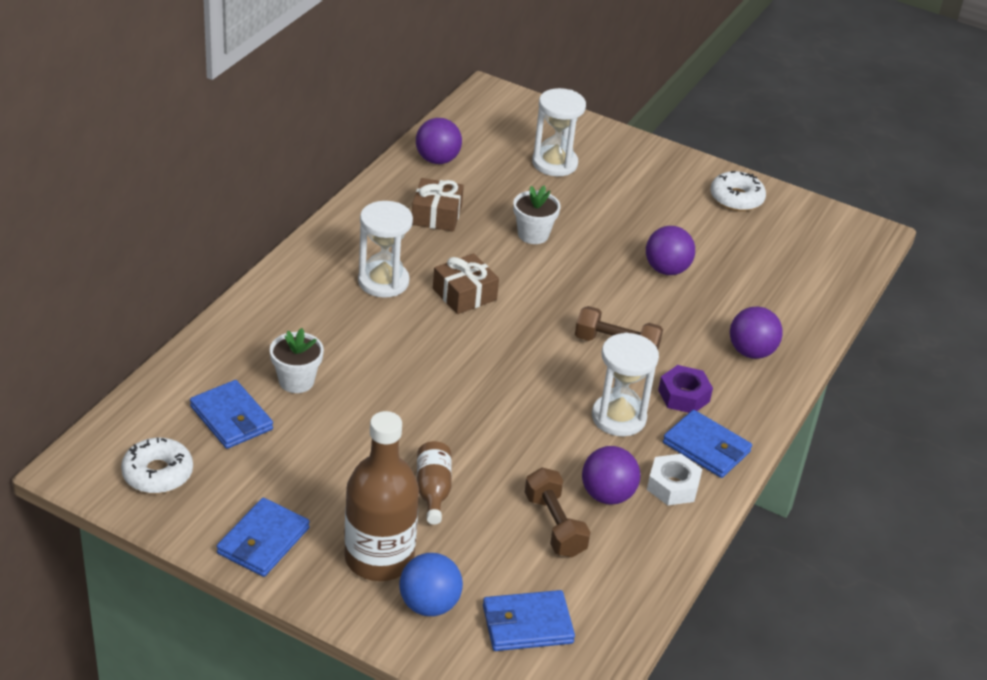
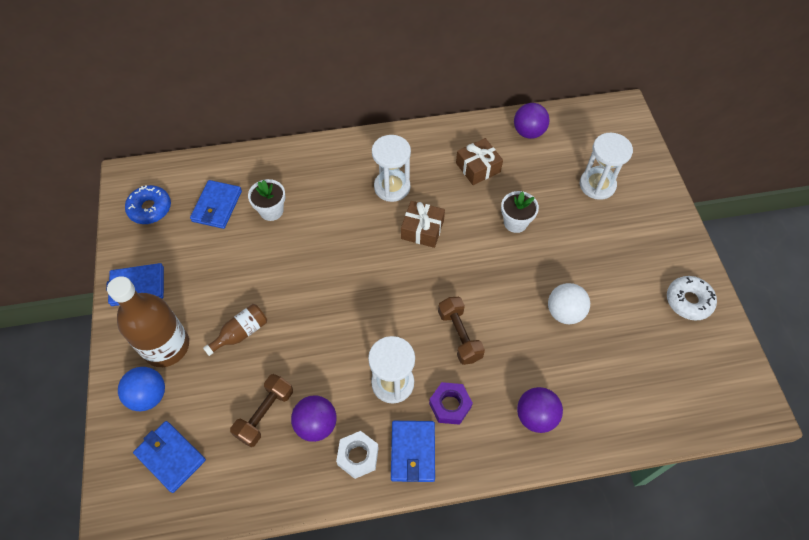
camera: 55 degrees right, 20 degrees up
white donut [121,437,193,494] -> blue donut [125,185,171,224]
purple ball [646,226,695,275] -> white ball [548,283,590,324]

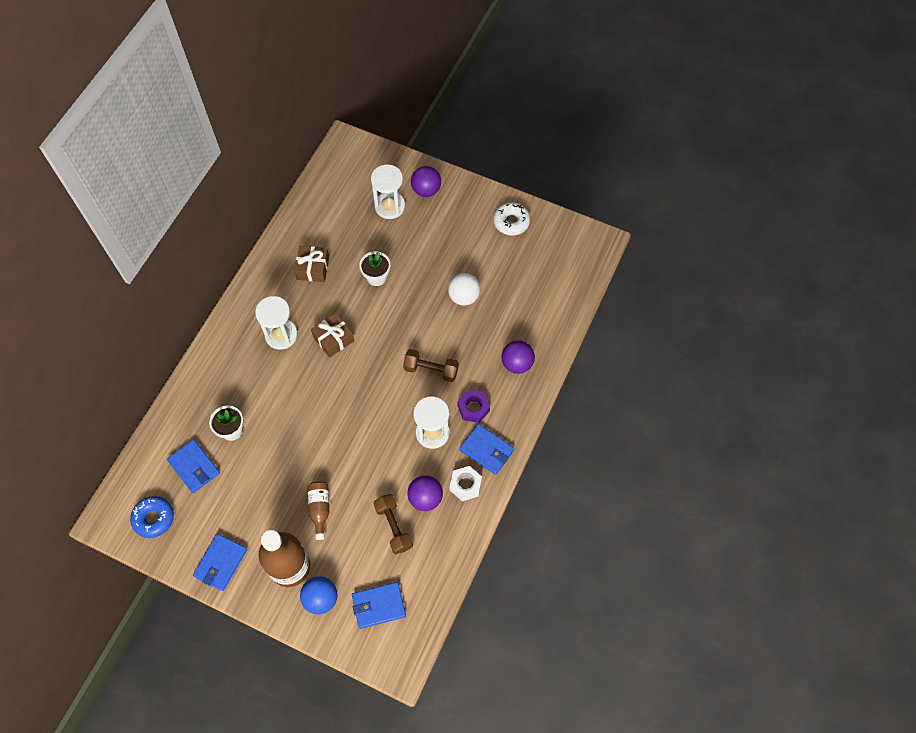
camera: 55 degrees left, 5 degrees up
purple ball [514,103,550,139] -> purple ball moved to [411,166,441,197]

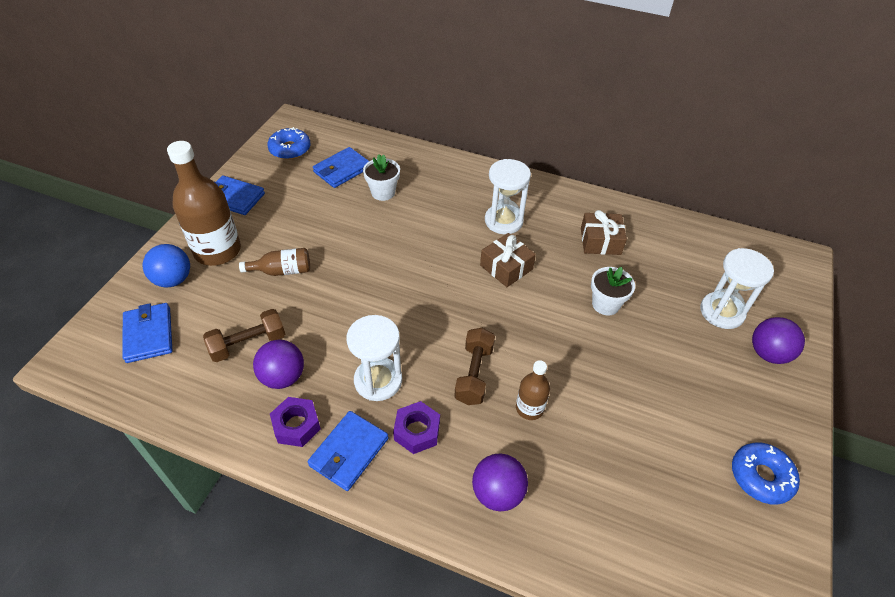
camera: 85 degrees right, 15 degrees down
white ball [448,273,480,306] -> none
white nut [450,466,482,501] -> purple nut [270,397,321,447]
white donut [493,202,530,236] -> blue donut [732,442,800,505]
none -> brown bottle [516,360,550,420]

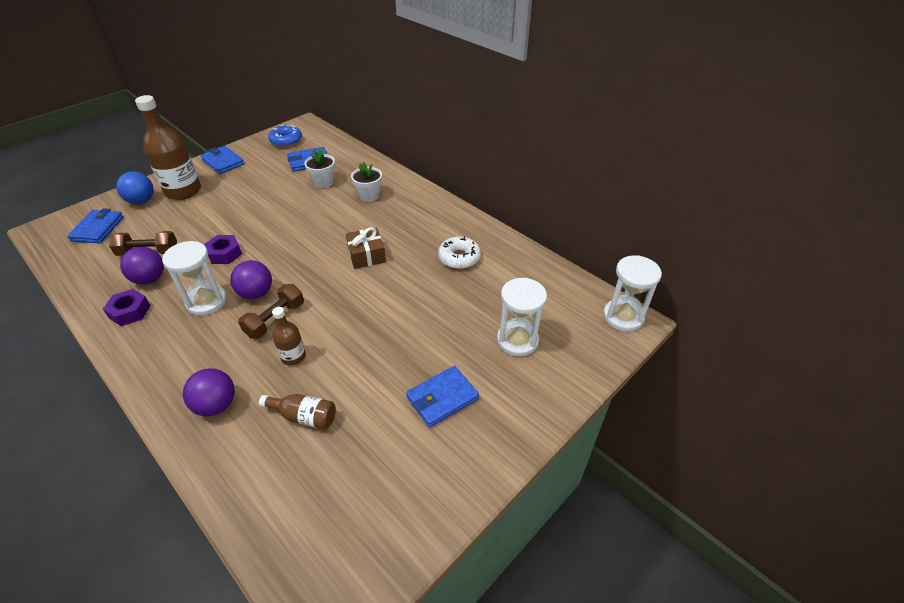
camera: 25 degrees right, 5 degrees down
brown bottle [239,248,310,276] -> brown bottle moved to [259,394,336,429]
blue wallet [307,411,388,491] -> blue wallet moved to [406,366,479,427]
purple nut [393,401,440,454] -> purple nut moved to [204,235,242,264]
white hourglass [485,159,531,234] -> white hourglass moved to [603,255,662,332]
brown gift [581,210,627,255] -> white donut [438,236,481,269]
white flower pot [591,267,635,315] -> white flower pot moved to [351,162,382,202]
blue donut [732,442,800,505] -> none
purple ball [752,317,805,364] -> purple ball moved to [230,260,272,299]

